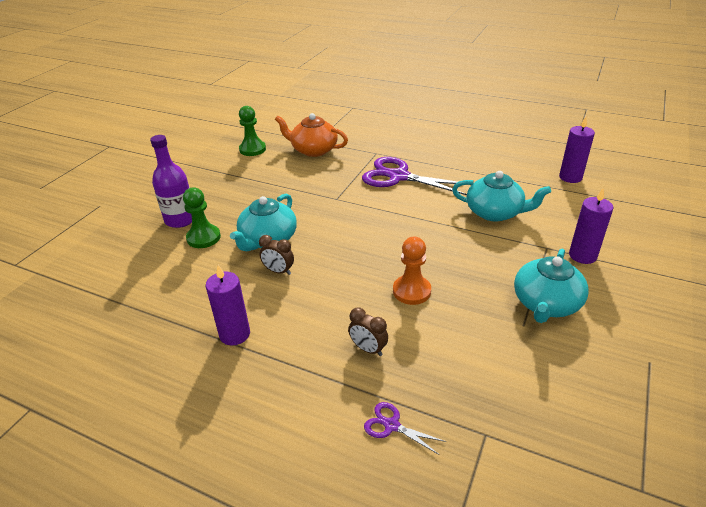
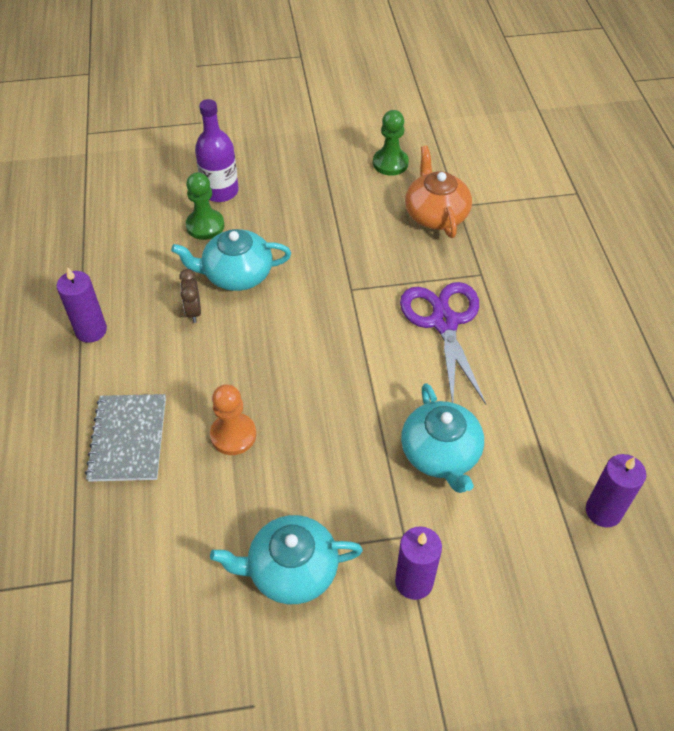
camera: 55 degrees right, 15 degrees up
brown clock [348,308,388,356] -> grey notebook [85,394,166,482]
purple scissors [364,402,446,455] -> none

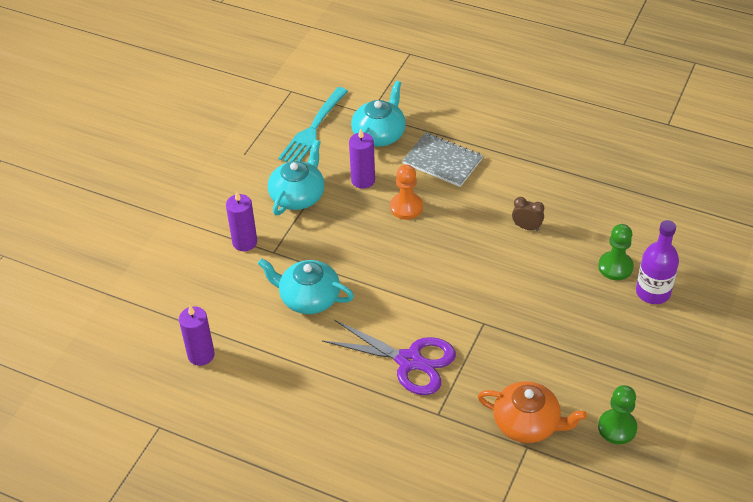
camera: 125 degrees right, 5 degrees down
purple candle [57,267,107,343] -> purple candle moved to [349,129,375,189]
turquoise teapot [171,229,291,291] -> turquoise teapot moved to [351,81,406,147]
none -> turquoise fork [278,87,348,162]

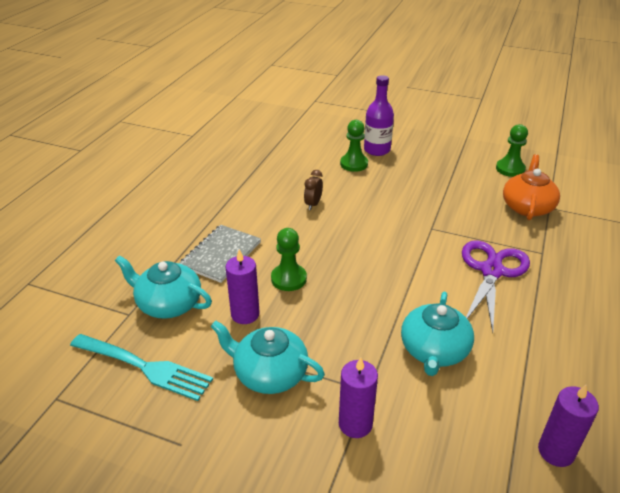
camera: 95 degrees left, 10 degrees down
orange pawn [390,164,423,220] -> green pawn [271,228,307,291]

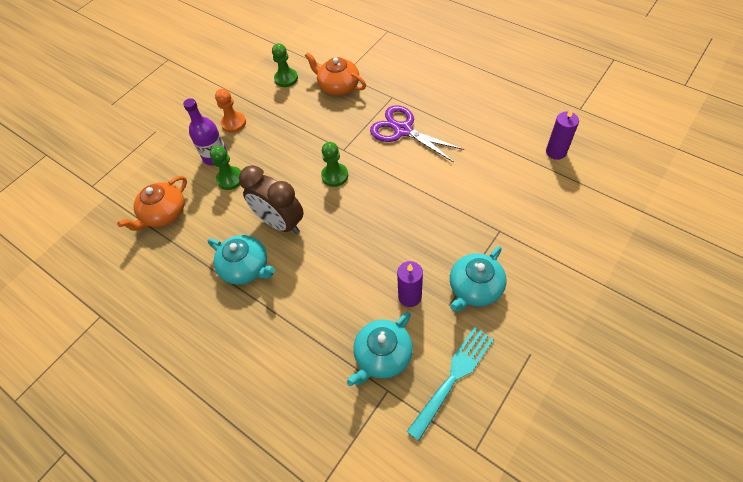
camera: 70 degrees left, 20 degrees up
grey notebook [179,225,261,283] -> none
green pawn [271,228,307,291] -> green pawn moved to [321,142,348,187]
brown clock [304,170,323,210] -> brown clock [239,165,304,234], size x2.23
purple candle [339,357,378,438] -> none
turquoise teapot [401,292,474,376] -> turquoise teapot moved to [208,235,275,285]
none -> orange teapot [117,176,187,231]
none -> orange pawn [215,89,246,133]

